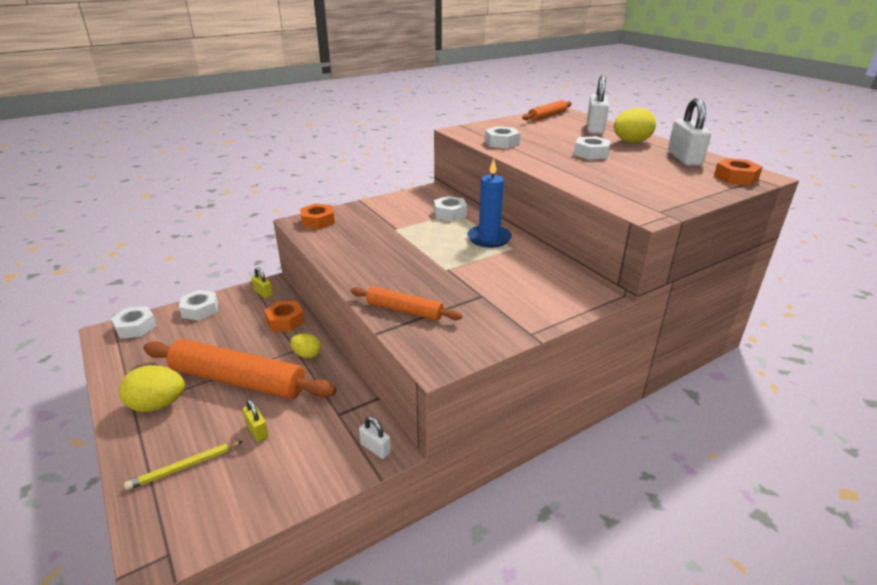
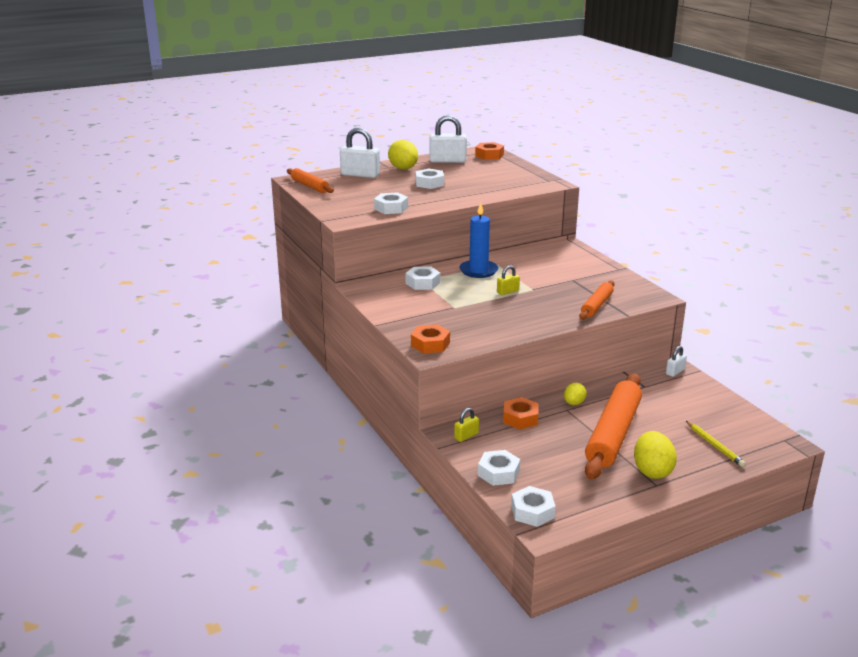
camera: 85 degrees left, 5 degrees down
yellow padlock [243,399,269,442] -> yellow padlock moved to [497,266,520,295]

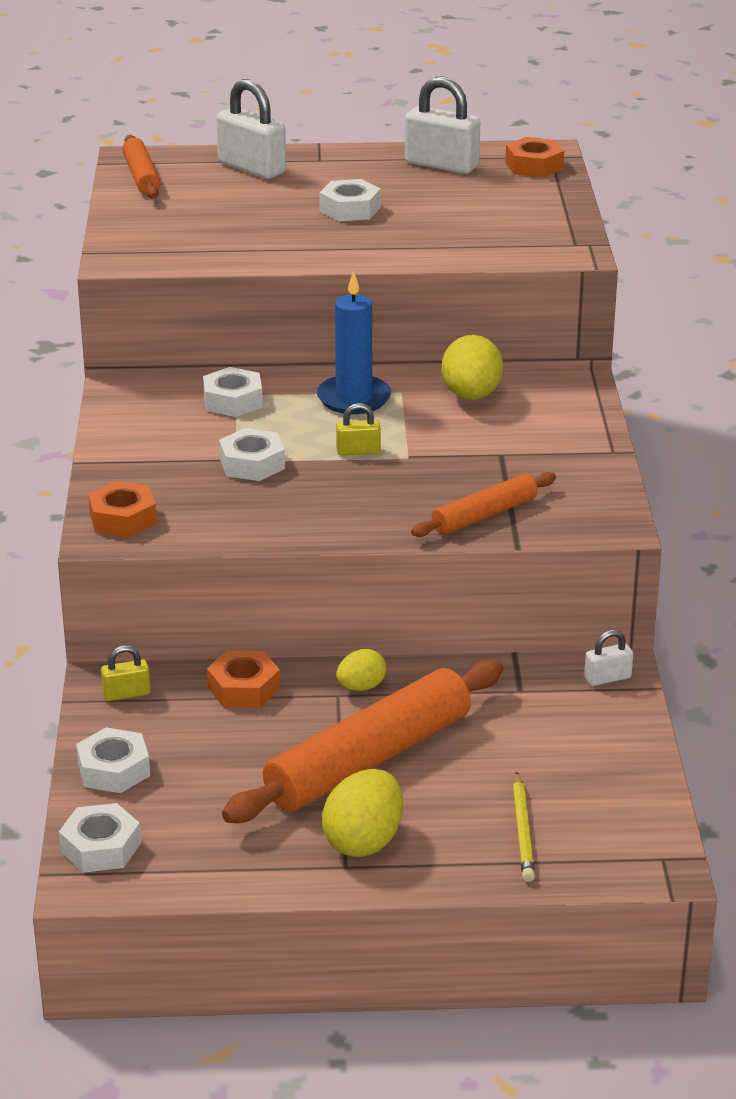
camera: 25 degrees right, 5 degrees up
white nut [374,192,408,214] -> white nut moved to [219,428,285,481]
yellow egg [388,140,418,169] -> yellow egg moved to [442,335,503,400]

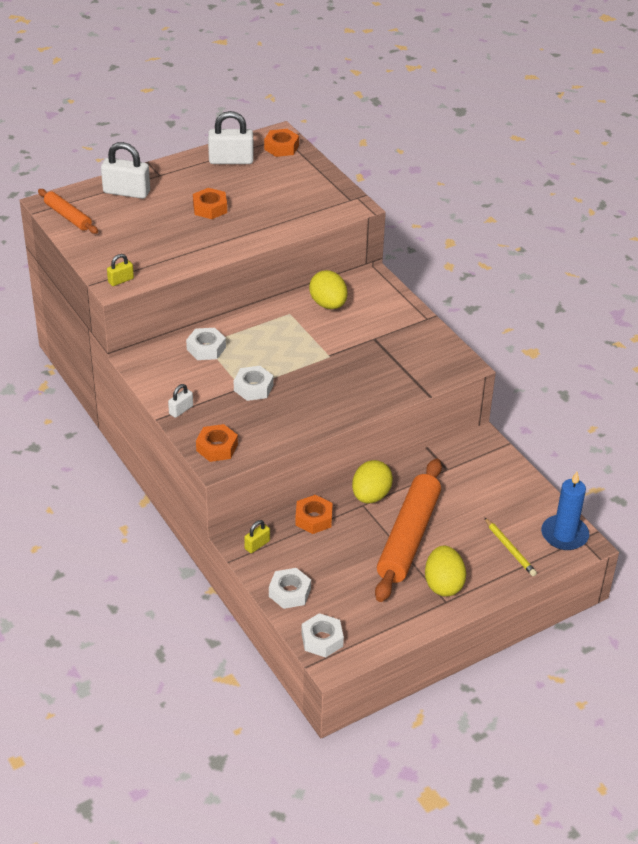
camera: 30 degrees left, 10 degrees up
blue candle [316,271,391,414] -> blue candle moved to [541,472,589,550]
white nut [319,179,381,221] -> orange nut [193,188,227,219]
yellow padlock [336,403,381,456] -> yellow padlock moved to [107,254,134,286]
yellow egg [336,649,386,691] -> yellow egg [352,460,393,503], size x1.68
orange rolling pin [411,472,556,537] -> none
white padlock [584,630,633,686] -> white padlock moved to [168,384,193,418]

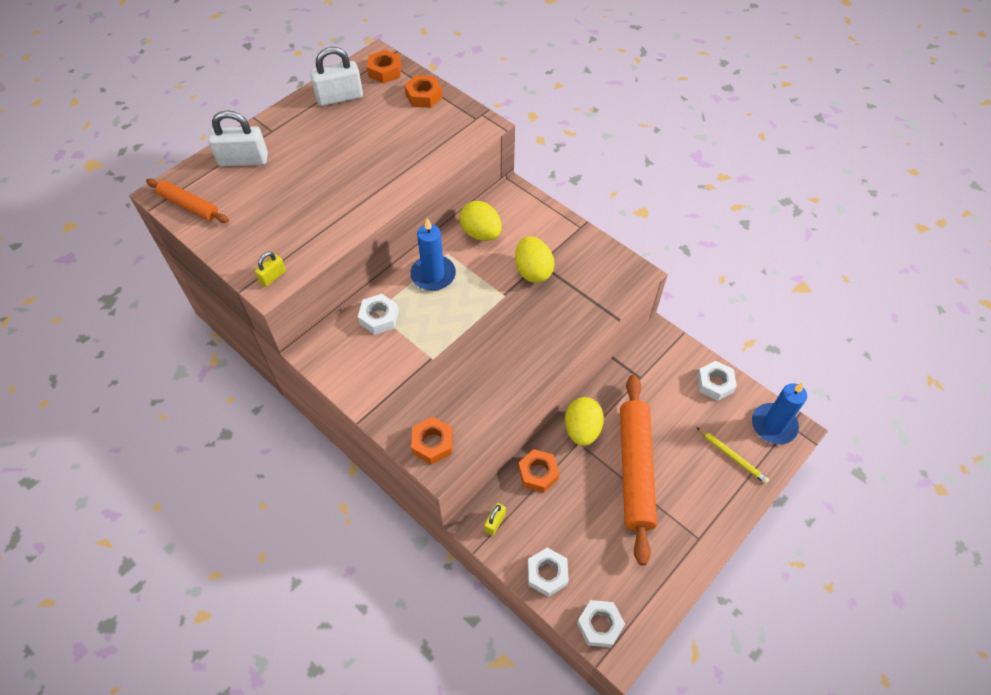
camera: 15 degrees left, 15 degrees up
white padlock [168,384,193,418] -> none
orange nut [193,188,227,219] -> orange nut moved to [404,75,442,108]
white nut [234,366,273,401] -> white nut moved to [697,361,737,401]
yellow egg [425,546,466,597] -> yellow egg moved to [515,236,555,283]
none -> blue candle [410,218,456,291]

